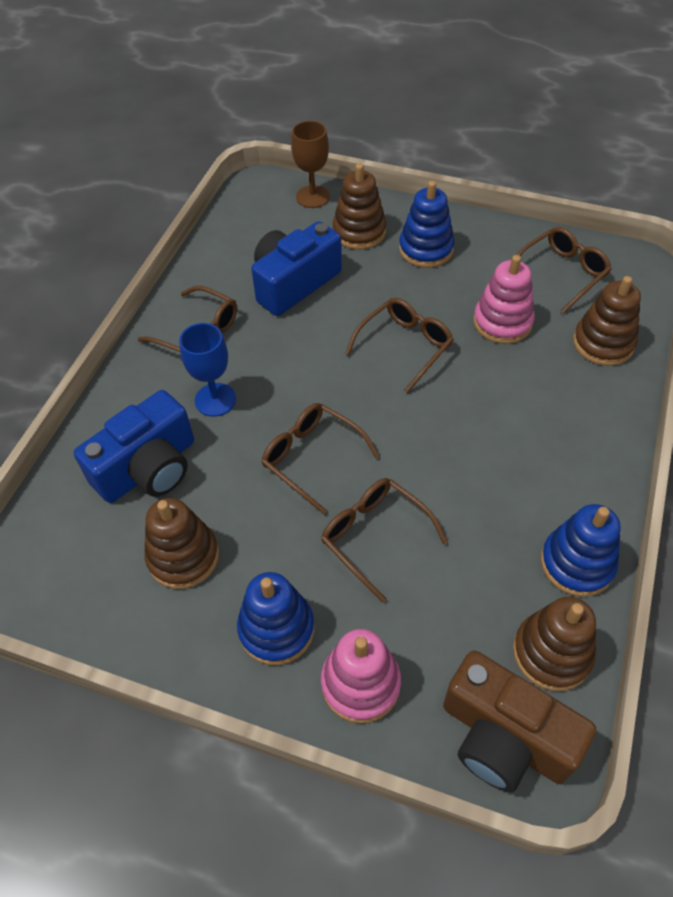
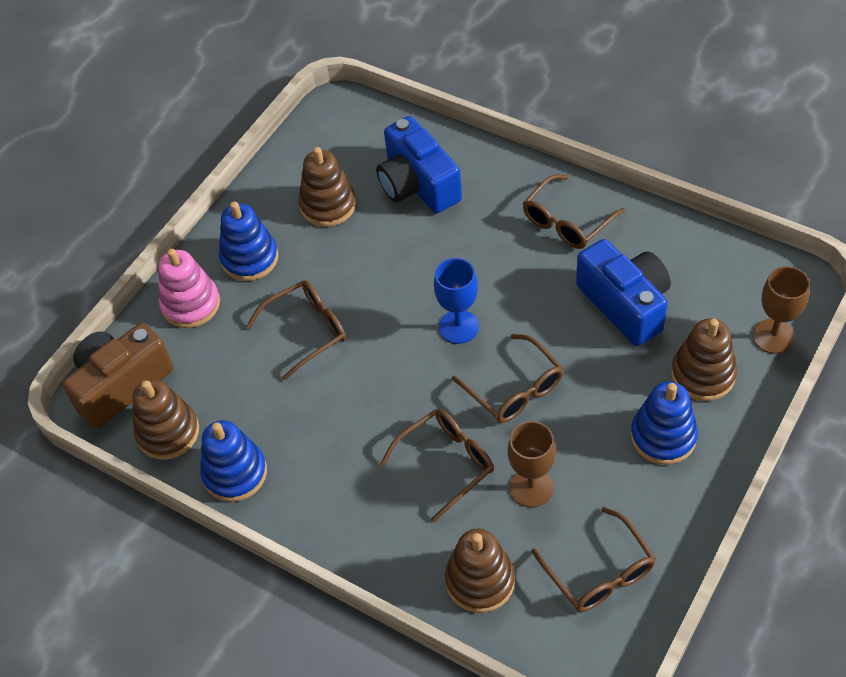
camera: 105 degrees right, 0 degrees up
blue goblet [179,323,236,417] -> blue goblet moved to [434,258,479,344]
brown glasses [261,403,380,514] -> brown glasses moved to [380,409,494,522]
pink stacking toy [473,255,535,344] -> brown goblet [508,421,556,507]

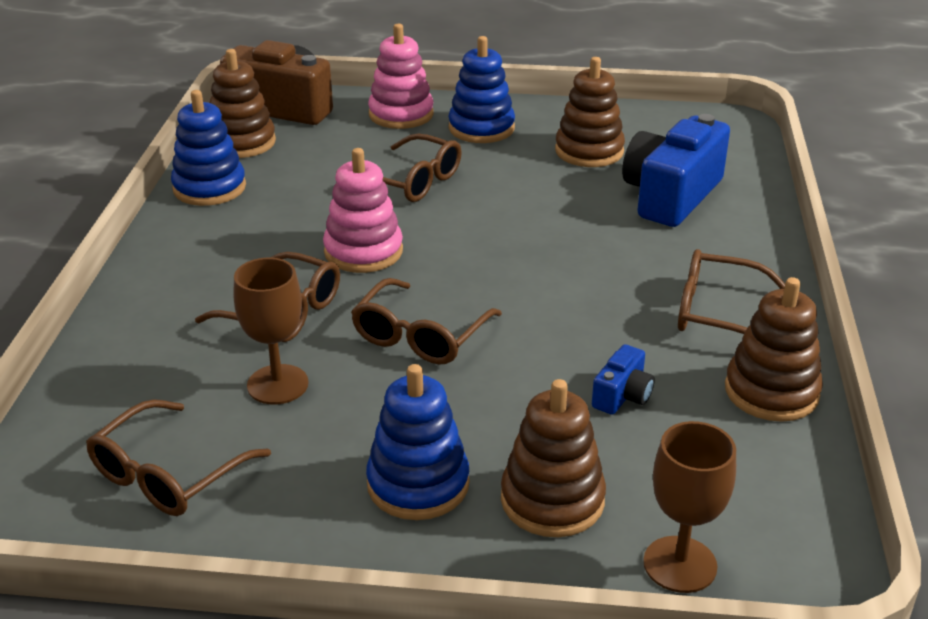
camera: 60 degrees right, 20 degrees down
blue goblet [434,258,479,344] -> none
brown stacking toy [445,529,515,613] -> brown stacking toy moved to [725,277,823,422]
blue camera [576,239,671,346] -> blue camera [592,344,655,415], size x0.46
none -> pink stacking toy [323,148,403,273]

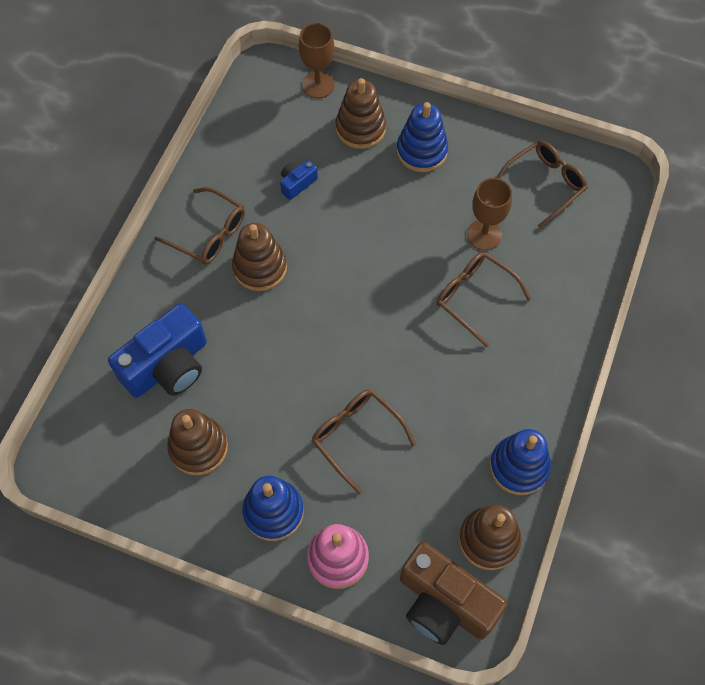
camera: 165 degrees left, 30 degrees up
pink stacking toy [323,148,403,273] -> none
brown glasses [351,278,502,365] -> none
brown stacking toy [725,277,823,422] -> brown stacking toy moved to [232,223,287,291]

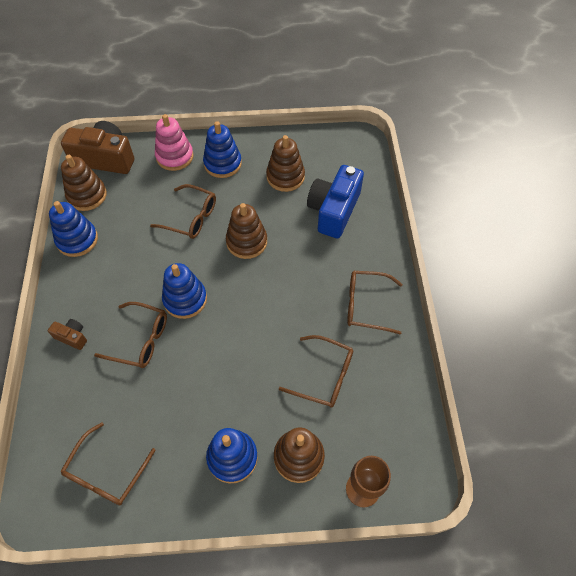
camera: 155 degrees right, 5 degrees down
brown stacking toy [232,223,287,291] -> brown stacking toy moved to [226,203,267,259]
blue camera [280,160,318,200] -> brown glasses [279,335,353,408]
brown goblet [467,178,512,250] -> none
none -> brown camera [48,319,87,350]
none -> blue stacking toy [162,263,207,319]

